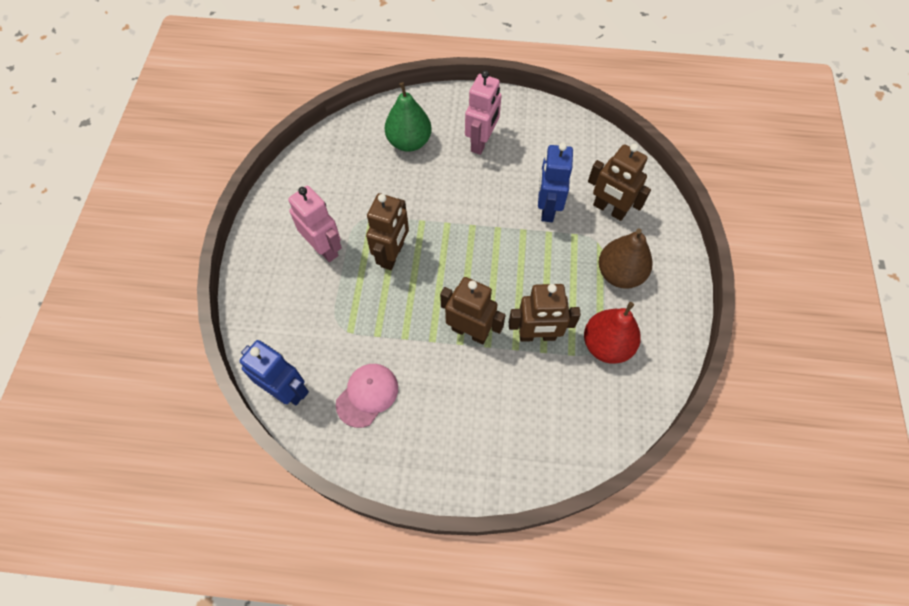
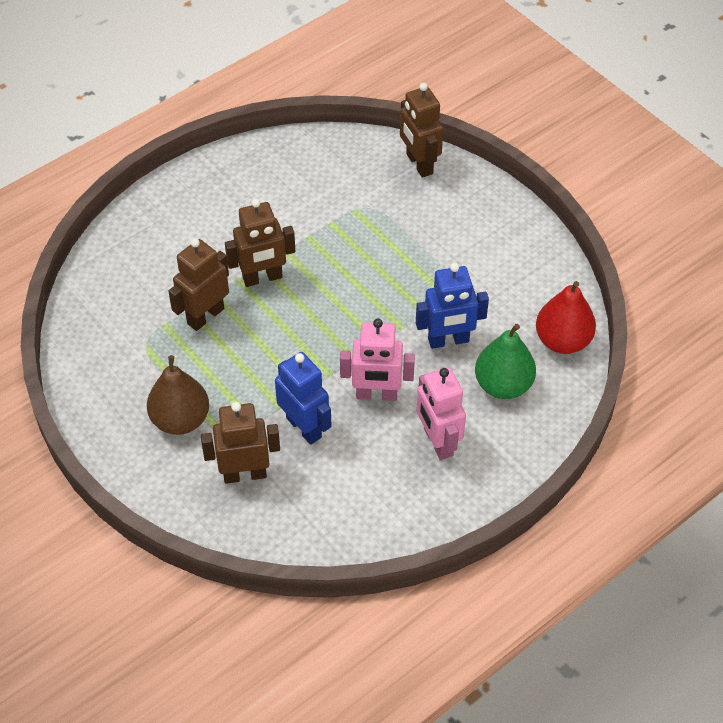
camera: 135 degrees right, 10 degrees down
blue robot [240,340,309,405] -> blue robot moved to [416,263,489,349]
pink robot [288,186,342,262] -> pink robot moved to [340,319,415,401]
pink cap [336,364,398,428] -> none
brown robot [366,193,409,270] -> brown robot moved to [400,83,443,178]
red pear [584,302,641,364] -> red pear moved to [536,281,596,354]

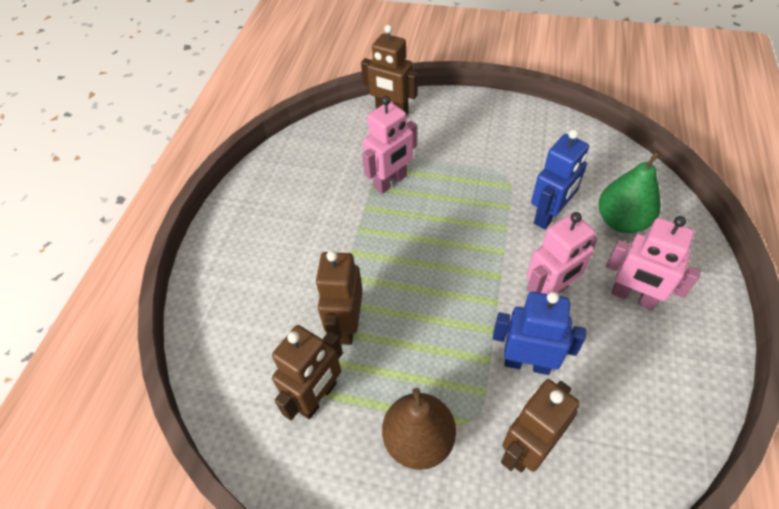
camera: 35 degrees left, 0 degrees up
brown robot [225,199,295,287] -> brown robot moved to [272,325,343,420]
red pear [536,281,596,354] -> none
none -> pink robot [362,96,417,194]

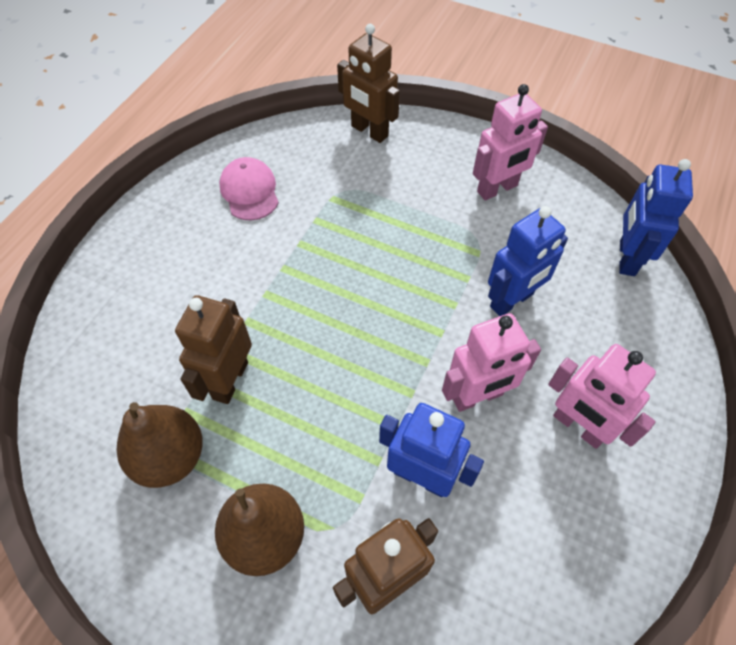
camera: 10 degrees right, 5 degrees up
brown robot [272,325,343,420] -> brown pear [117,402,203,488]
pink robot [362,96,417,194] -> pink robot moved to [473,84,548,201]
green pear [599,151,661,233] -> none
none -> pink cap [219,157,279,220]
none -> blue robot [619,159,693,276]

